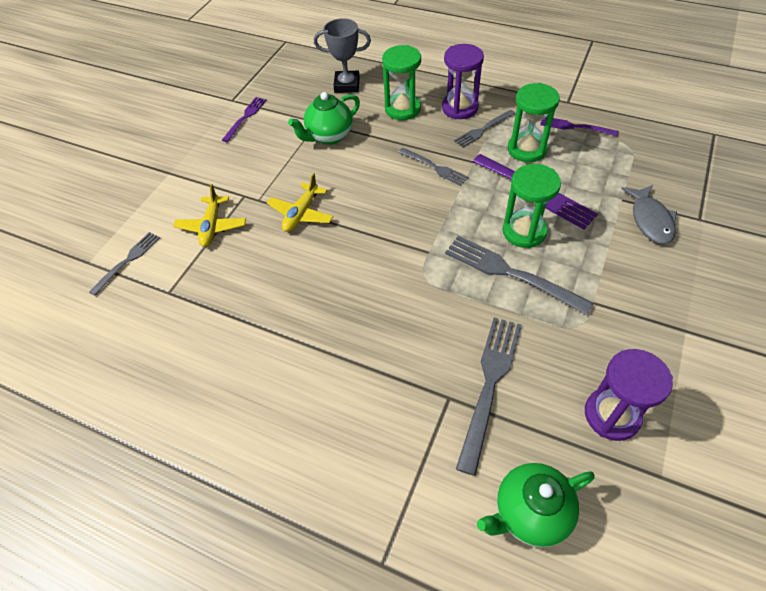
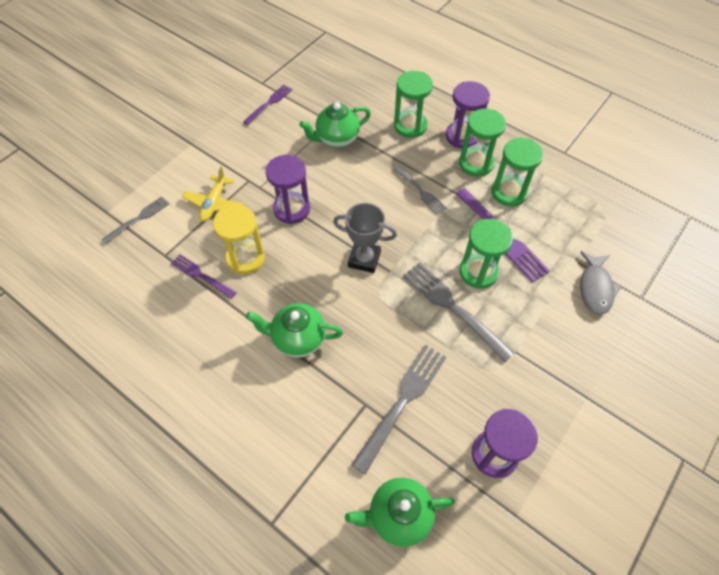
camera: 10 degrees right, 5 degrees up
yellow plane [267,173,334,232] -> purple hourglass [266,155,310,224]
grey trophy [314,18,371,93] -> grey trophy moved to [333,203,397,273]
grey fork [454,110,516,148] -> green hourglass [459,108,506,177]
purple fork [540,117,619,136] -> purple fork moved to [170,254,237,299]
none -> yellow hourglass [213,205,265,274]
none -> green teapot [246,303,343,357]

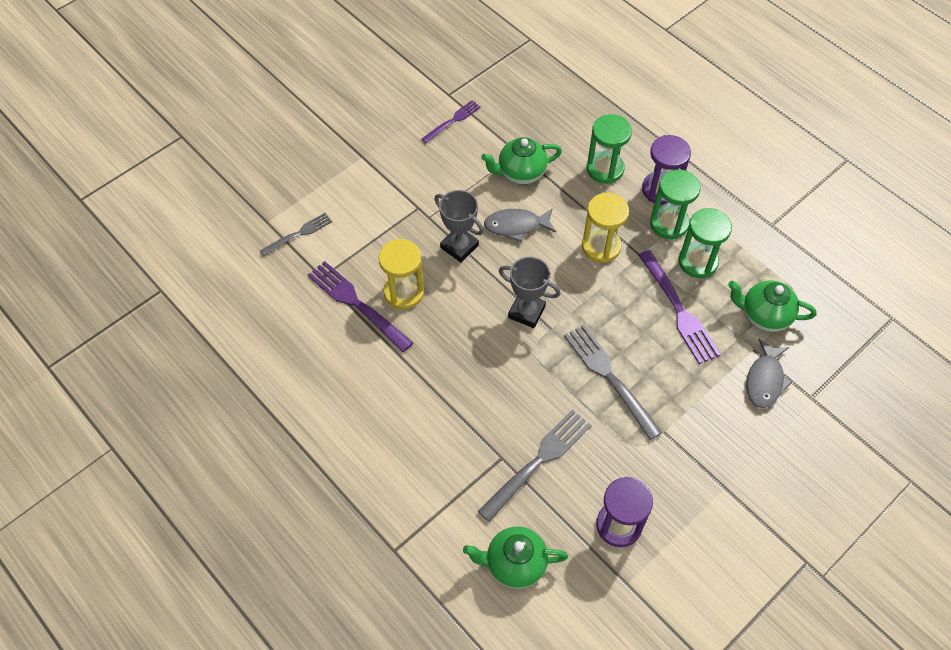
camera: 10 degrees right, 0 degrees up
purple fork [170,254,237,299] -> purple fork [308,261,413,352], size x1.67
yellow plane [182,167,244,222] -> none
green teapot [246,303,343,357] -> green teapot moved to [728,280,817,332]
purple hourglass [266,155,310,224] -> grey trophy [434,190,484,263]
grey fork [393,166,447,215] -> yellow hourglass [582,193,629,263]
green hourglass [459,219,513,289] -> none
none -> grey fish [484,208,556,242]

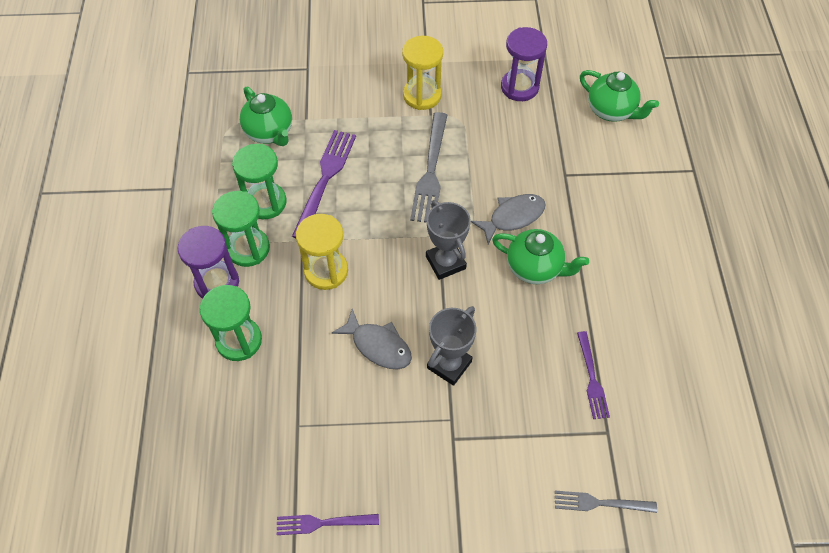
camera: 140 degrees left, 0 degrees up
purple fork [308,261,413,352] -> purple fork [577,331,610,419], size x0.60
yellow hourglass [379,239,424,309] -> yellow hourglass moved to [402,36,443,110]
grey trophy [434,190,484,263] -> grey trophy turned 45 degrees clockwise [427,306,476,386]
grey fork [478,409,591,522] -> none
green teapot [481,137,562,185] -> green teapot moved to [492,229,589,284]
grey fish [746,339,792,408] -> grey fish moved to [471,194,545,244]

